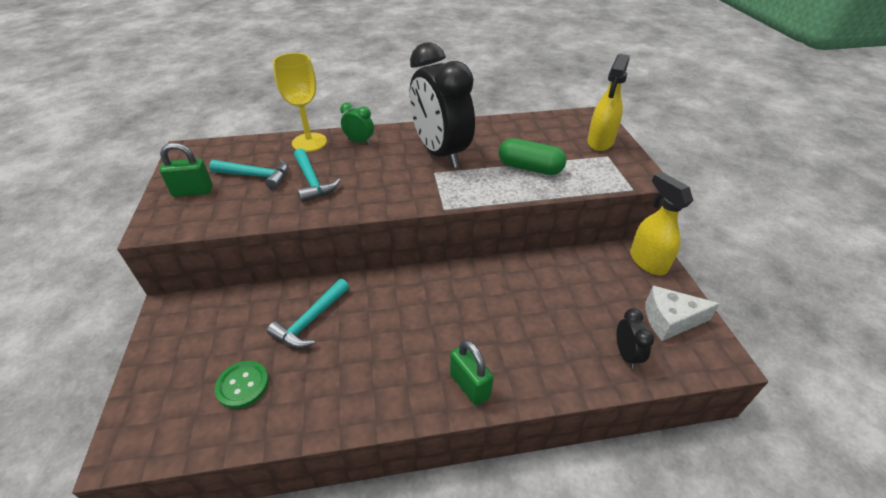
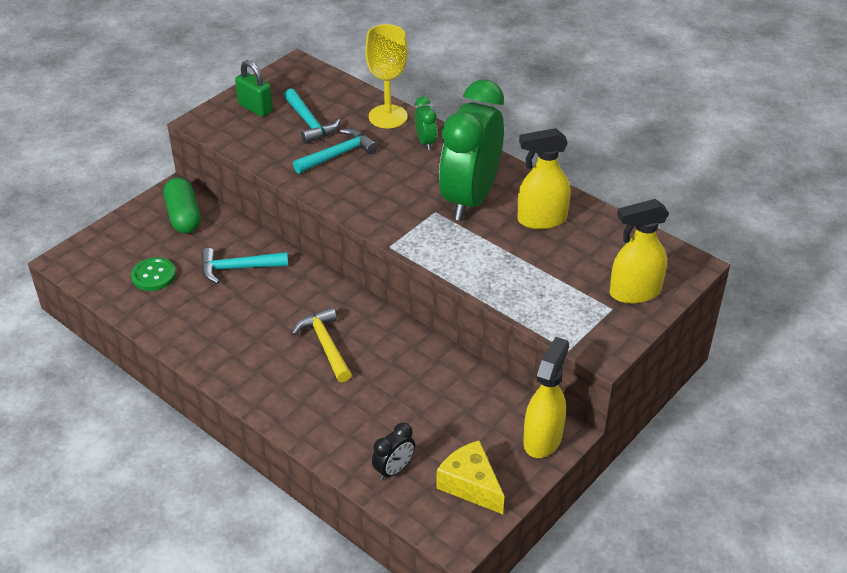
camera: 50 degrees right, 0 degrees up
turquoise hammer [294,148,340,202] -> turquoise hammer turned 150 degrees counterclockwise [293,129,378,174]
black clock [410,42,475,168] -> green clock [439,80,504,221]
green padlock [450,339,494,406] -> none
green capsule [499,138,567,175] -> green capsule moved to [164,177,201,233]
white cheese [645,286,720,341] -> yellow cheese [436,440,504,514]
none -> yellow hammer [291,307,352,382]
none -> yellow spray bottle [517,128,571,229]

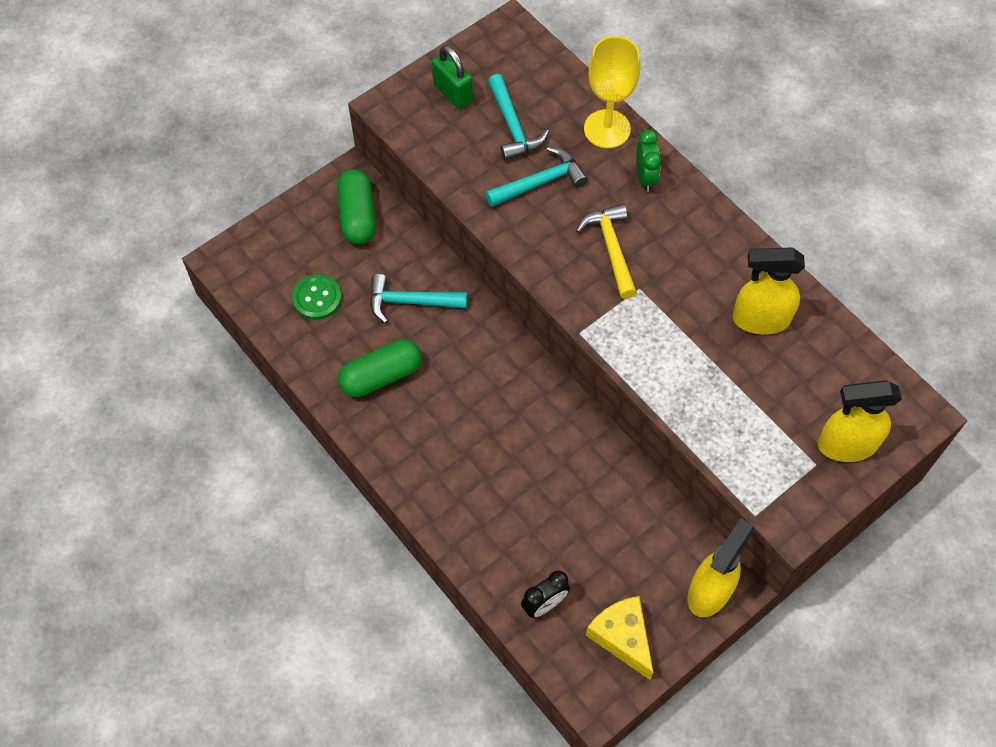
camera: 10 degrees right, 20 degrees up
yellow hammer [291,307,352,382] -> yellow hammer moved to [576,204,637,299]
green clock [439,80,504,221] -> none
none -> green capsule [338,339,422,397]

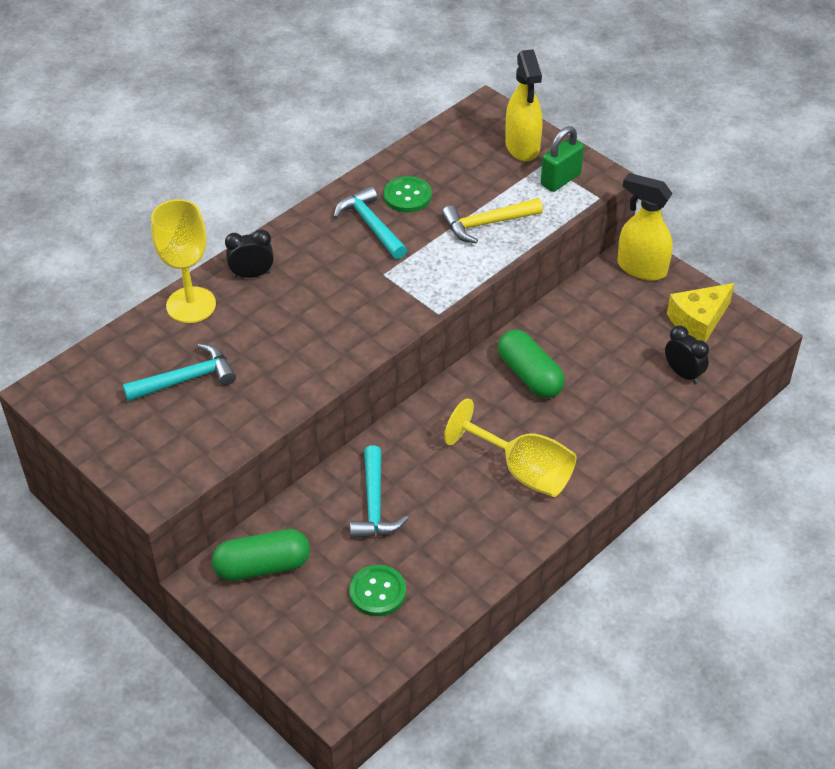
camera: 95 degrees left, 15 degrees down
green capsule [338,339,422,397] -> green capsule moved to [498,330,565,398]
green padlock [432,45,473,109] -> green padlock moved to [541,126,584,192]
turquoise hammer [486,147,588,207] -> turquoise hammer moved to [334,186,407,259]
yellow hammer [576,204,637,299] -> yellow hammer moved to [442,198,543,243]
green clock [636,130,662,192] -> black clock [225,229,274,278]
yellow spray bottle [733,247,805,335] -> green button [384,176,432,212]
none -> yellow goblet [444,398,577,497]

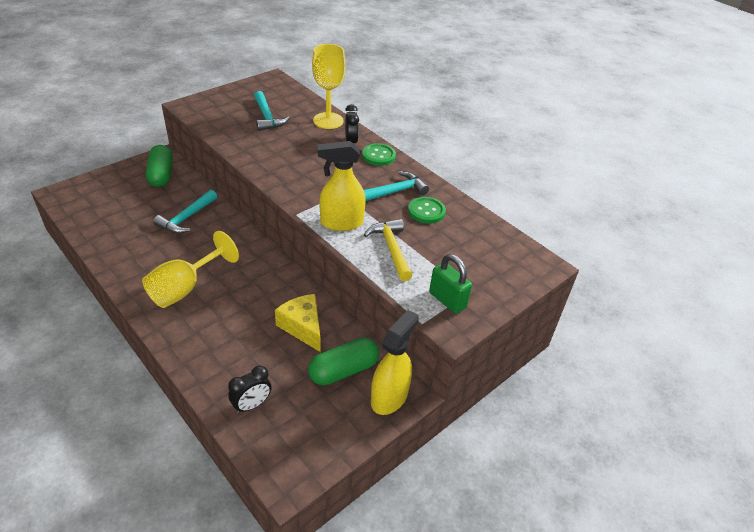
camera: 90 degrees right, 5 degrees down
green button [349,565,406,616] -> green button moved to [362,143,396,166]
turquoise hammer [350,445,408,539] -> turquoise hammer turned 60 degrees counterclockwise [153,190,217,234]
green capsule [498,330,565,398] -> green capsule moved to [308,338,379,385]
yellow spray bottle [505,49,543,161] -> yellow spray bottle moved to [317,141,366,231]
yellow cheese [667,283,735,342] -> yellow cheese moved to [275,294,320,352]

